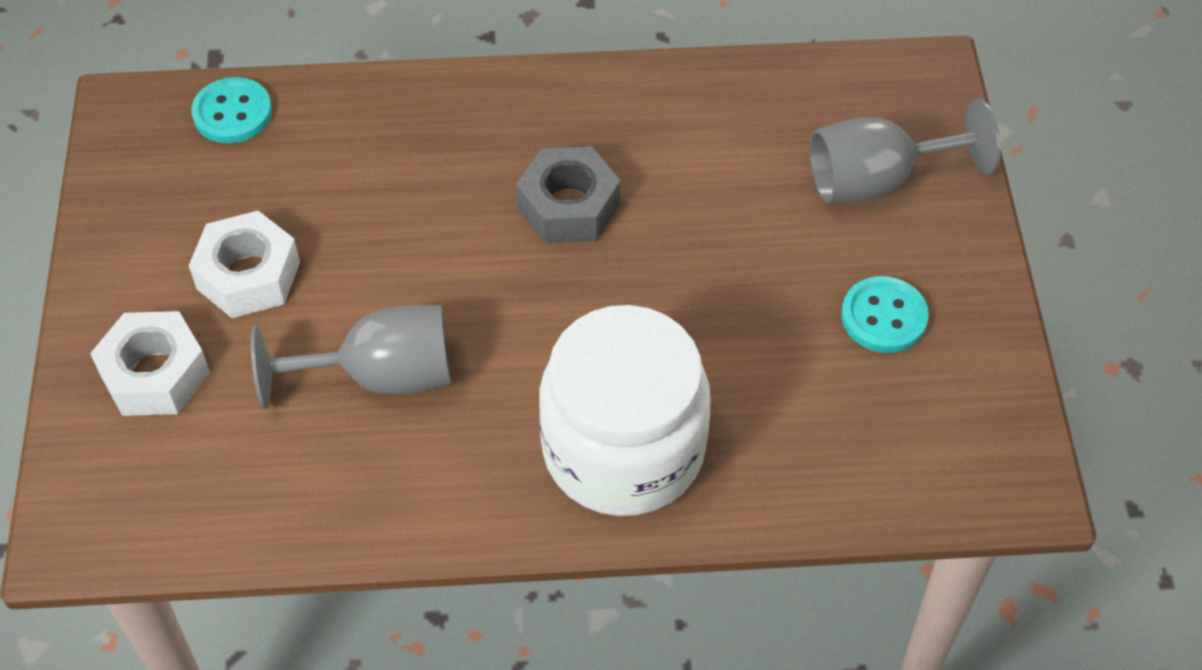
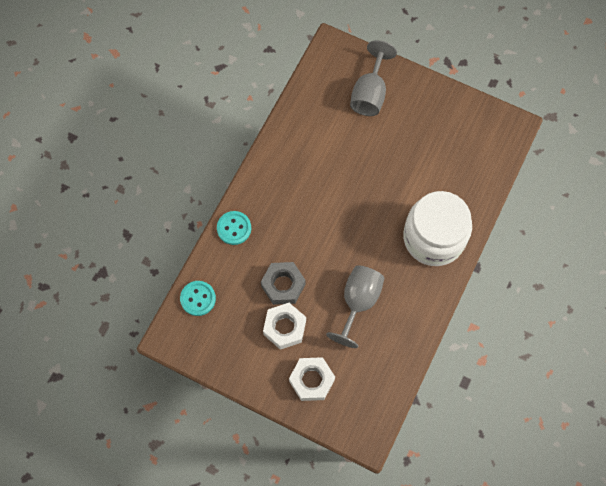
camera: 60 degrees left, 15 degrees up
grey nut [516,147,620,243] -> grey nut moved to [261,262,305,305]
turquoise button [841,276,929,353] -> turquoise button moved to [217,211,251,245]

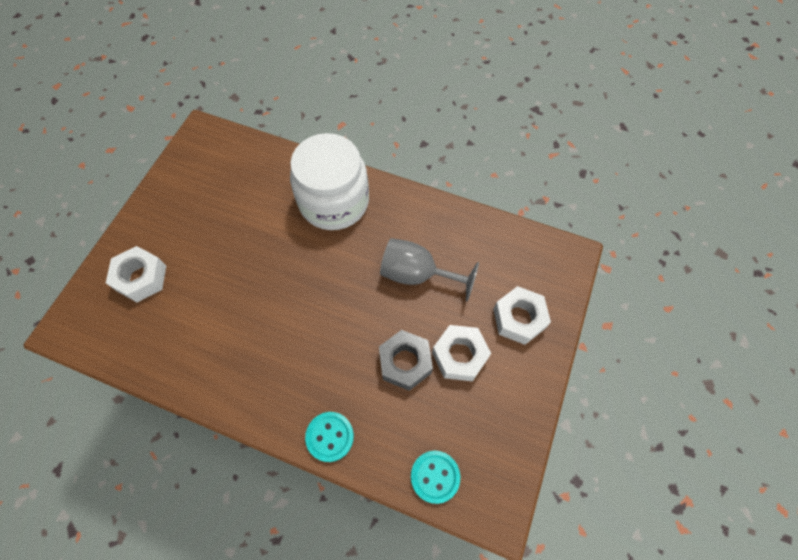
camera: 95 degrees left, 5 degrees down
grey goblet [350,40,397,116] -> white nut [106,246,166,302]

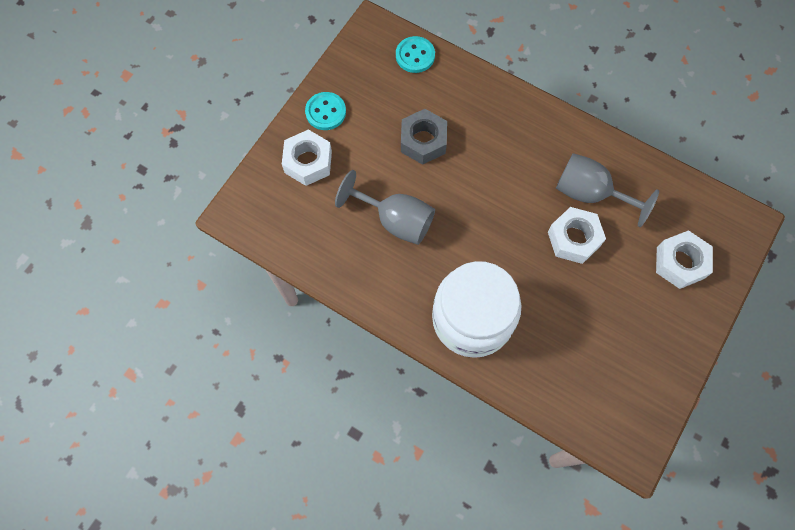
camera: 170 degrees left, 5 degrees up
turquoise button [305,412,354,462] -> turquoise button moved to [305,92,346,130]
white nut [432,325,491,382] -> white nut moved to [548,207,606,264]
none -> grey goblet [556,153,659,227]

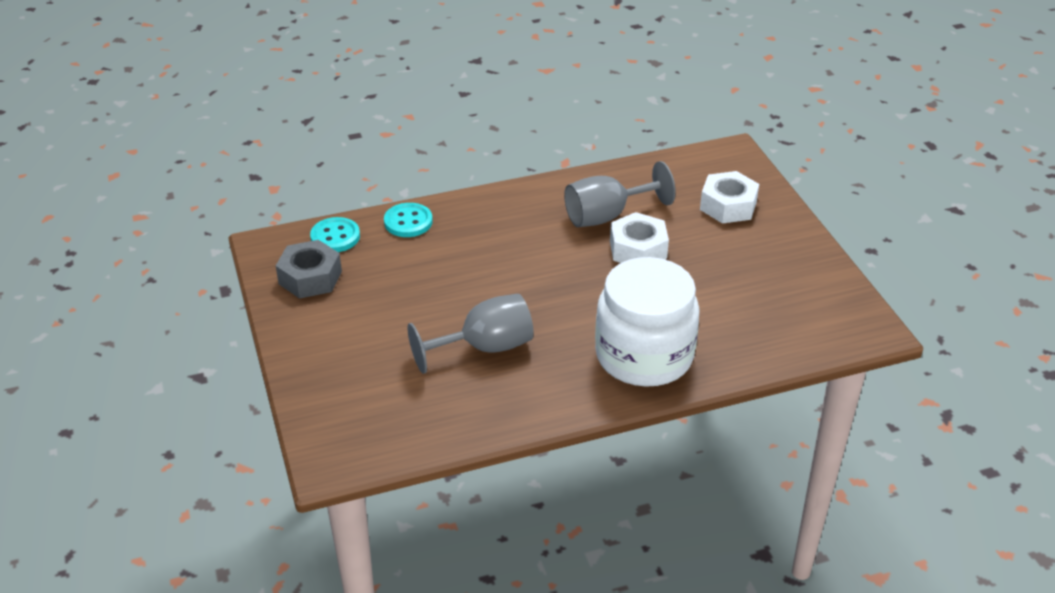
camera: 50 degrees left, 30 degrees down
white nut [282,129,332,186] -> none
turquoise button [305,92,346,130] -> turquoise button moved to [384,203,433,237]
grey nut [401,109,447,165] -> grey nut moved to [276,240,342,299]

